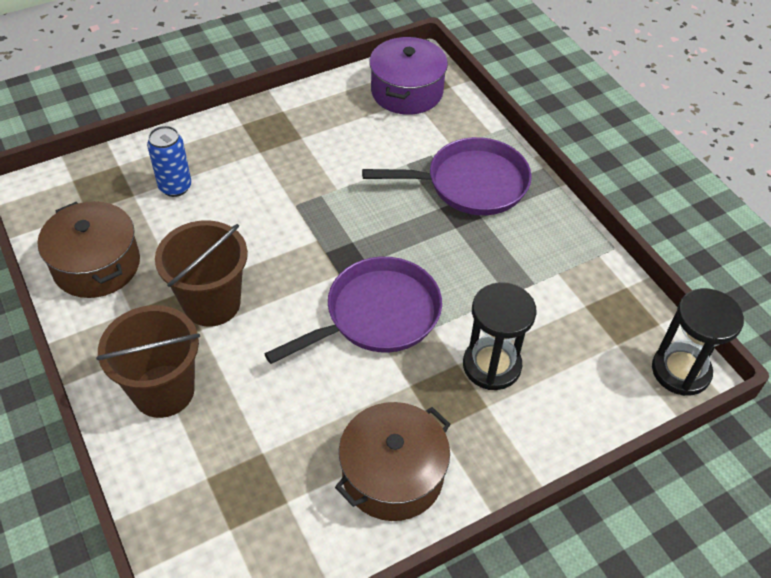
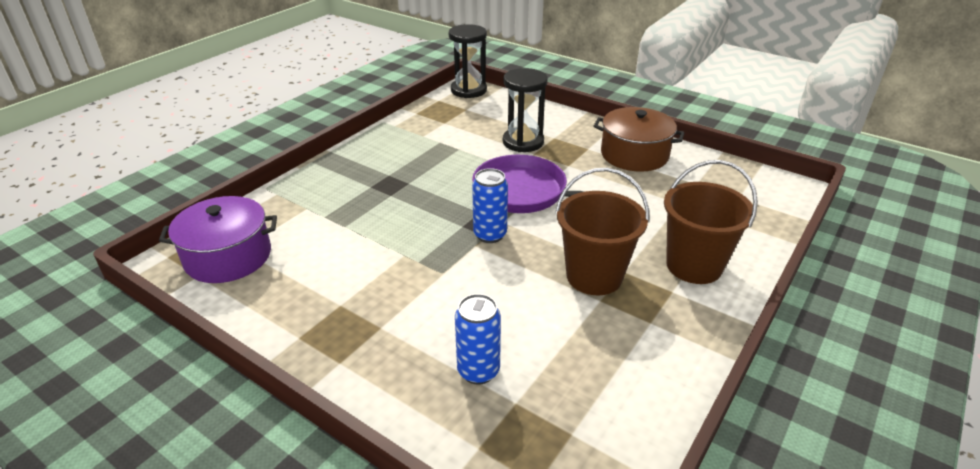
camera: 115 degrees left, 15 degrees down
brown pot [38,201,140,298] -> none
purple pan [362,137,532,215] -> none
none -> blue can [472,168,508,243]

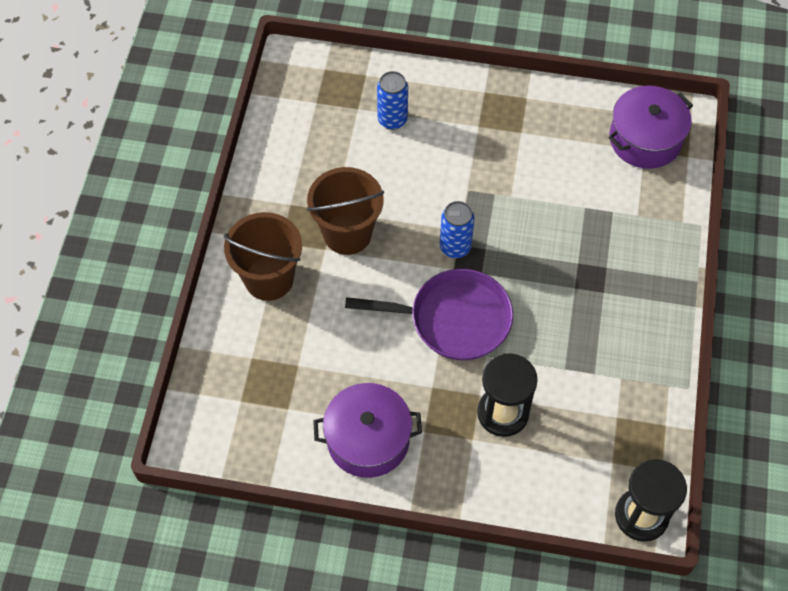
camera: 155 degrees right, 25 degrees up
brown pot [594,107,684,172] -> purple pot [313,383,422,478]

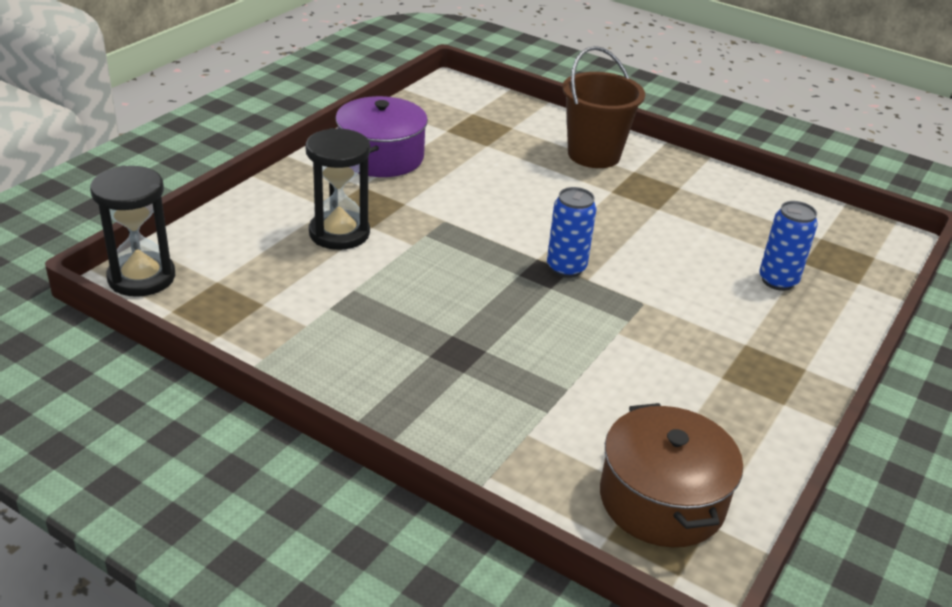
camera: 110 degrees right, 25 degrees down
brown bucket [307,167,384,255] -> none
purple pan [345,269,513,360] -> none
purple pot [608,86,693,169] -> brown pot [600,403,743,547]

